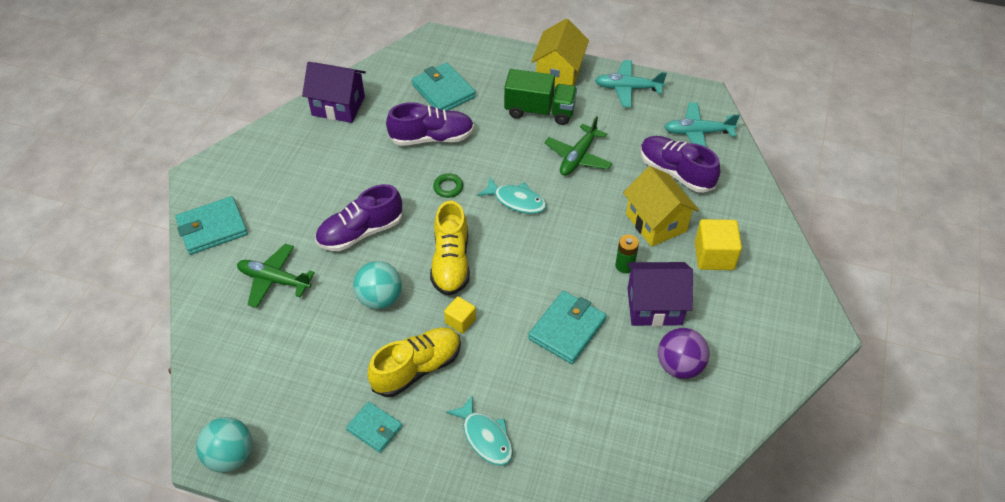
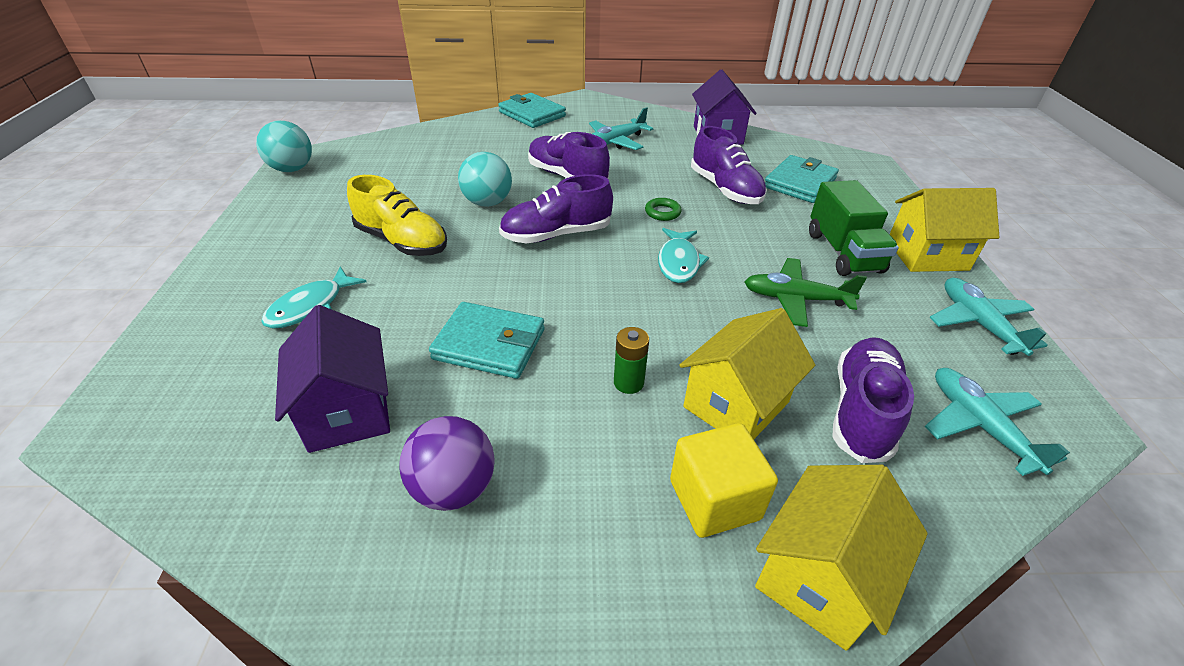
camera: 70 degrees right, 10 degrees down
green plane [237,244,315,308] -> none
turquoise wallet [346,402,402,453] -> none
yellow shoe [430,201,470,296] -> purple shoe [499,174,613,244]
yellow cube [444,296,476,334] -> none
purple house [627,262,693,326] -> purple house moved to [275,305,390,453]
none -> turquoise plane [589,107,654,150]
none -> yellow house [755,465,928,651]

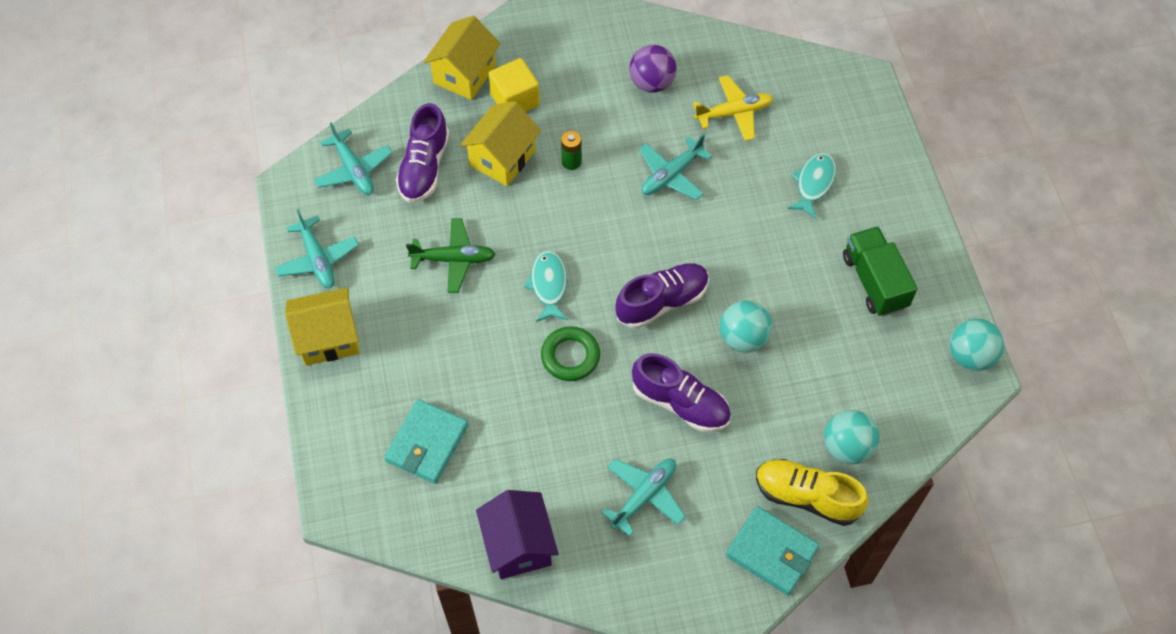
camera: 170 degrees right, 20 degrees up
purple house [275,305,390,453] -> yellow plane [693,75,773,141]
yellow shoe [347,175,447,256] -> yellow shoe moved to [756,459,868,526]
turquoise wallet [429,302,545,379] -> turquoise plane [639,134,712,200]
green ring [645,198,682,221] -> green ring [541,326,600,381], size x1.64
purple shoe [691,126,767,204] -> none
green truck [809,180,899,276] -> green truck moved to [843,226,917,316]
none -> turquoise ball [824,410,879,464]

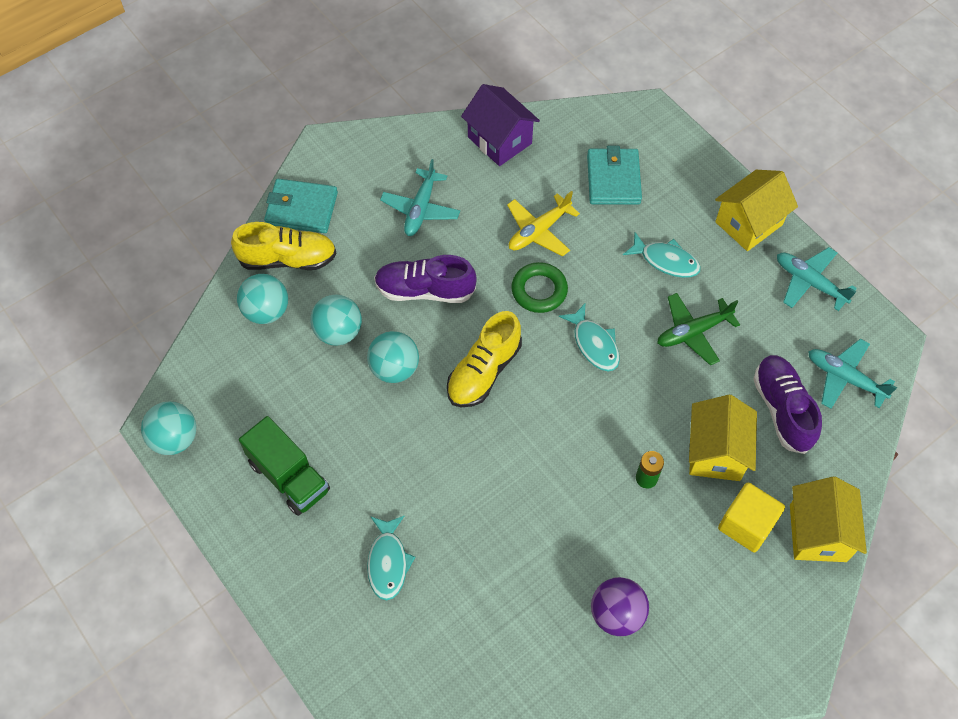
camera: 155 degrees right, 0 degrees up
purple shoe [615,263,709,329] -> yellow shoe [447,311,522,407]
turquoise plane [639,134,712,200] -> none
yellow plane [693,75,773,141] -> yellow plane moved to [507,191,580,256]
none -> turquoise ball [310,294,362,346]
none -> turquoise fish [623,232,701,278]

